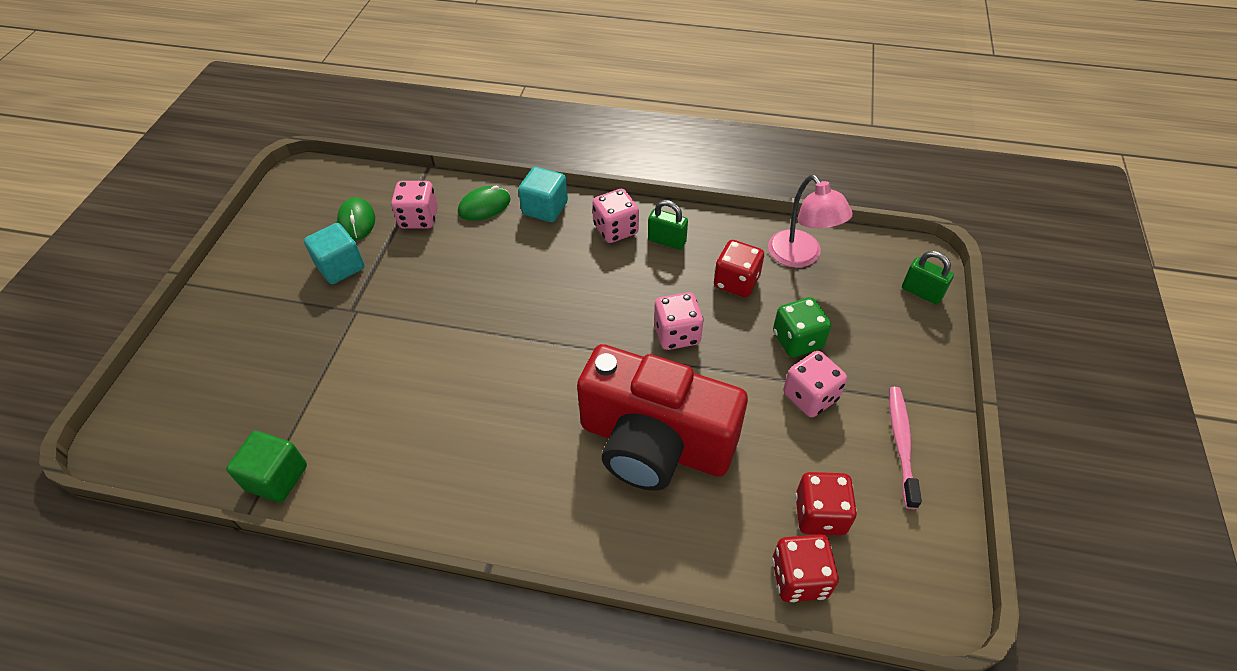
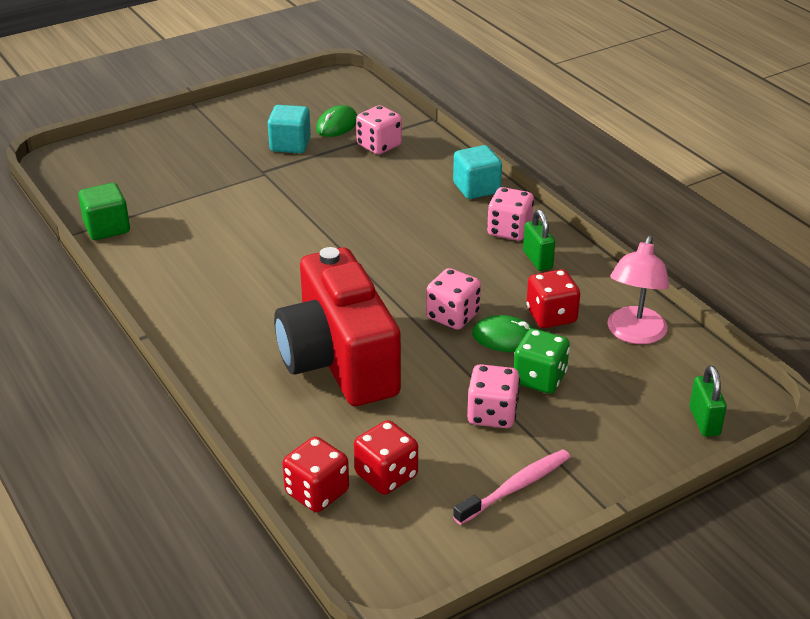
camera: 45 degrees right, 15 degrees down
green mouse [458,186,511,221] -> green mouse moved to [472,315,534,352]

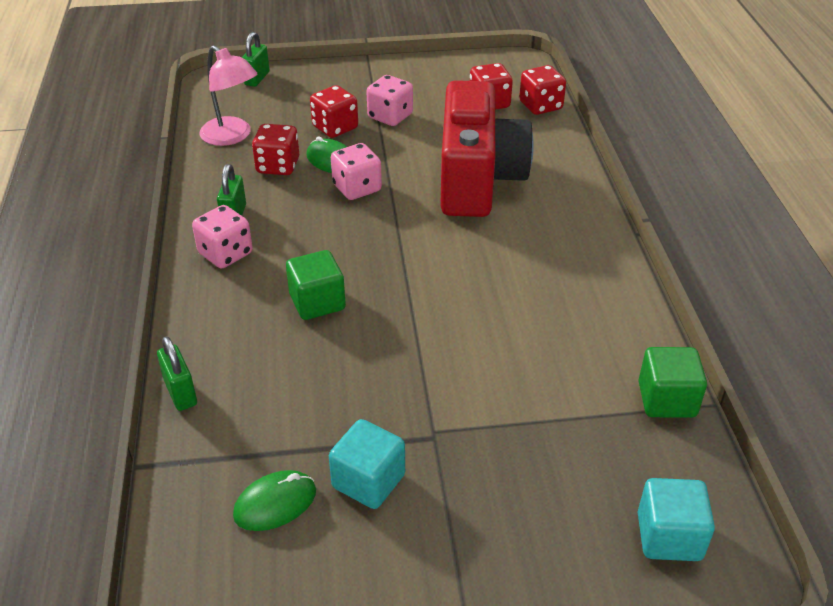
camera: 155 degrees left, 5 degrees up
pink dice [356,105,402,155] -> none
turquoise cube [453,145,502,199] -> turquoise cube moved to [638,478,715,561]
pink toothbrush [453,449,570,525] -> none
green dice [514,329,570,394] -> red dice [310,85,358,138]
pink lamp [607,236,669,344] -> pink lamp turned 90 degrees clockwise [199,45,257,146]
none -> green padlock [157,336,197,411]
none -> green cube [286,250,346,320]

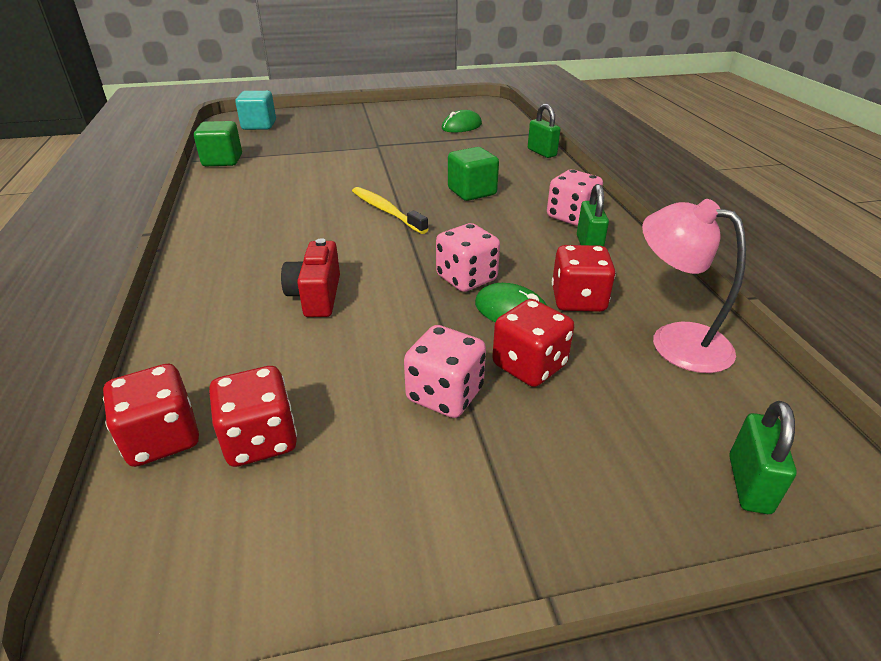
camera: 175 degrees right, 5 degrees down
turquoise cube [329,419,405,509] -> none
red camera [440,80,534,217] -> red camera [281,238,340,317], size x0.45
none -> yellow toothbrush [352,187,429,234]

